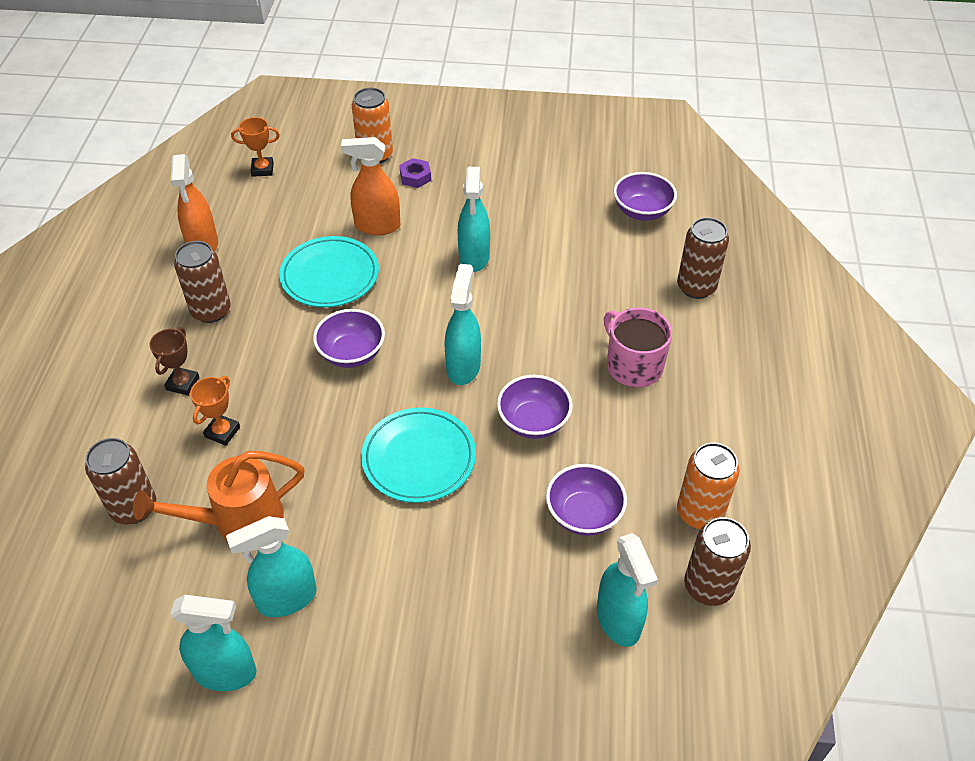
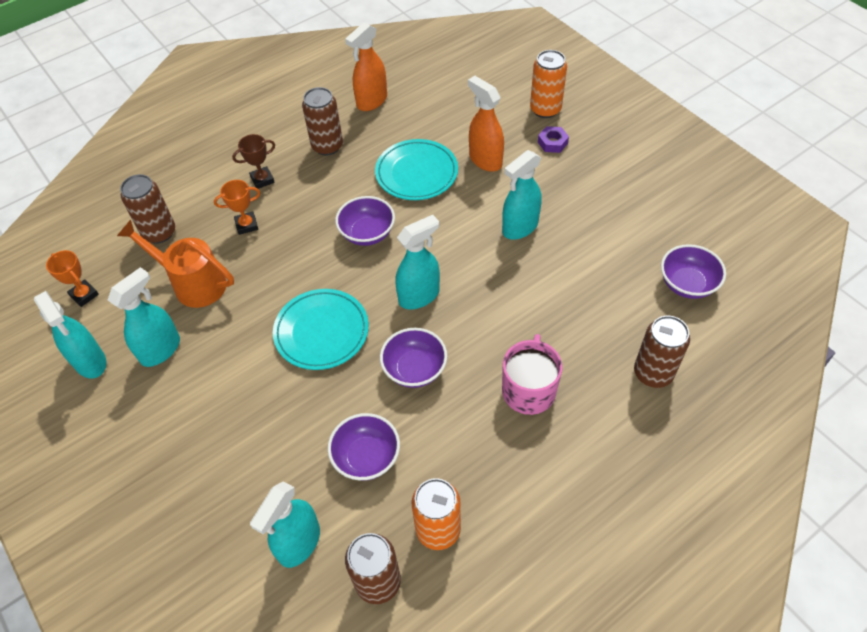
camera: 50 degrees right, 5 degrees up
turquoise spray bottle [226,516,317,617] -> turquoise spray bottle turned 105 degrees clockwise [108,267,180,367]
orange trophy [231,117,280,177] -> orange trophy moved to [46,250,99,307]

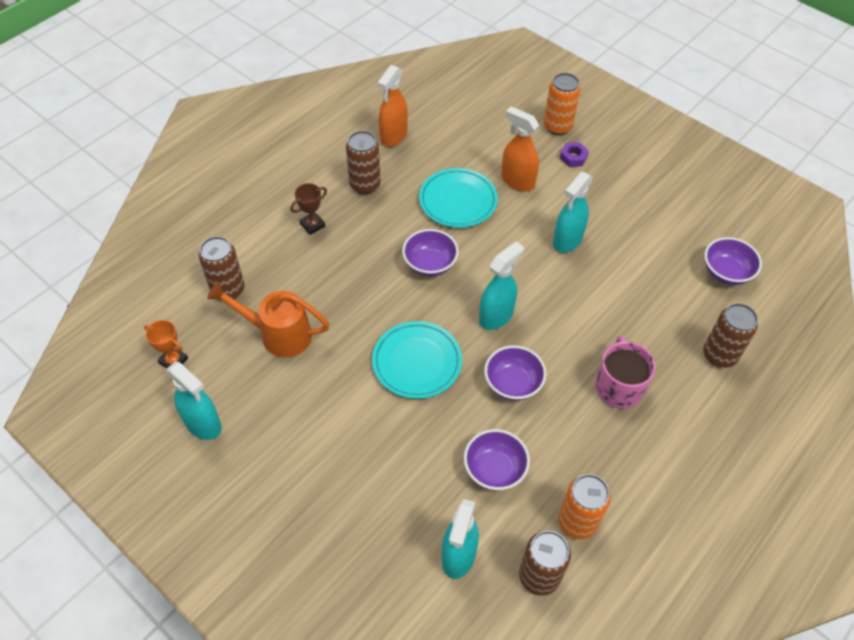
camera: 15 degrees left, 0 degrees up
turquoise spray bottle [108,267,180,367] -> none
orange trophy [214,180,260,235] -> none

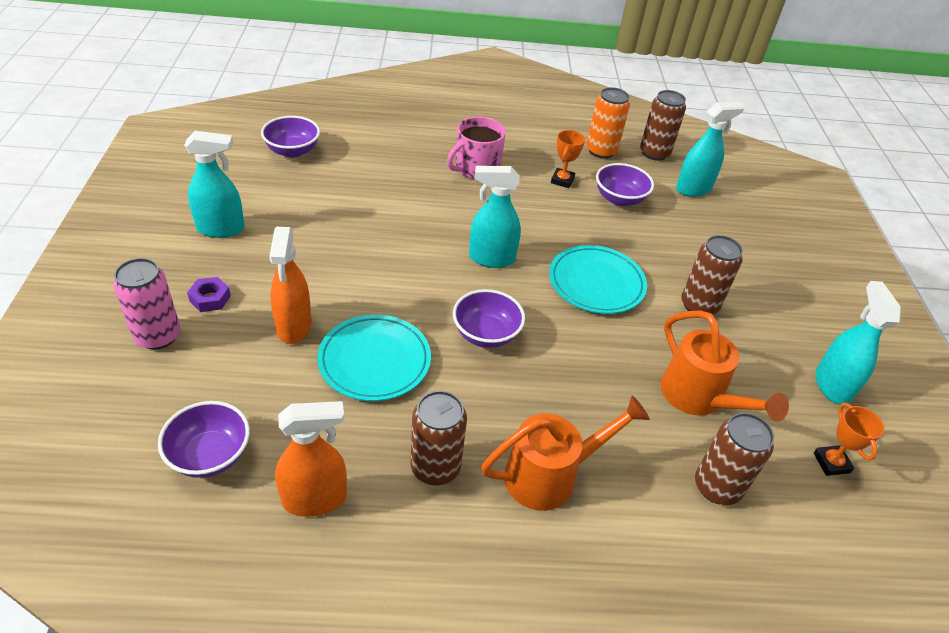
camera: 135 degrees left, 10 degrees down
brown trophy [290,183,327,235] -> orange watering can [481,395,650,511]
purple bowl [484,345,546,401] -> purple bowl moved to [158,401,250,478]
orange can [544,73,581,135] -> pink can [113,258,180,350]
turquoise spray bottle [553,172,593,253] -> turquoise spray bottle moved to [184,131,245,238]
brown can [703,303,758,368] -> brown can moved to [681,235,743,314]
none -> orange trophy [551,130,585,188]

